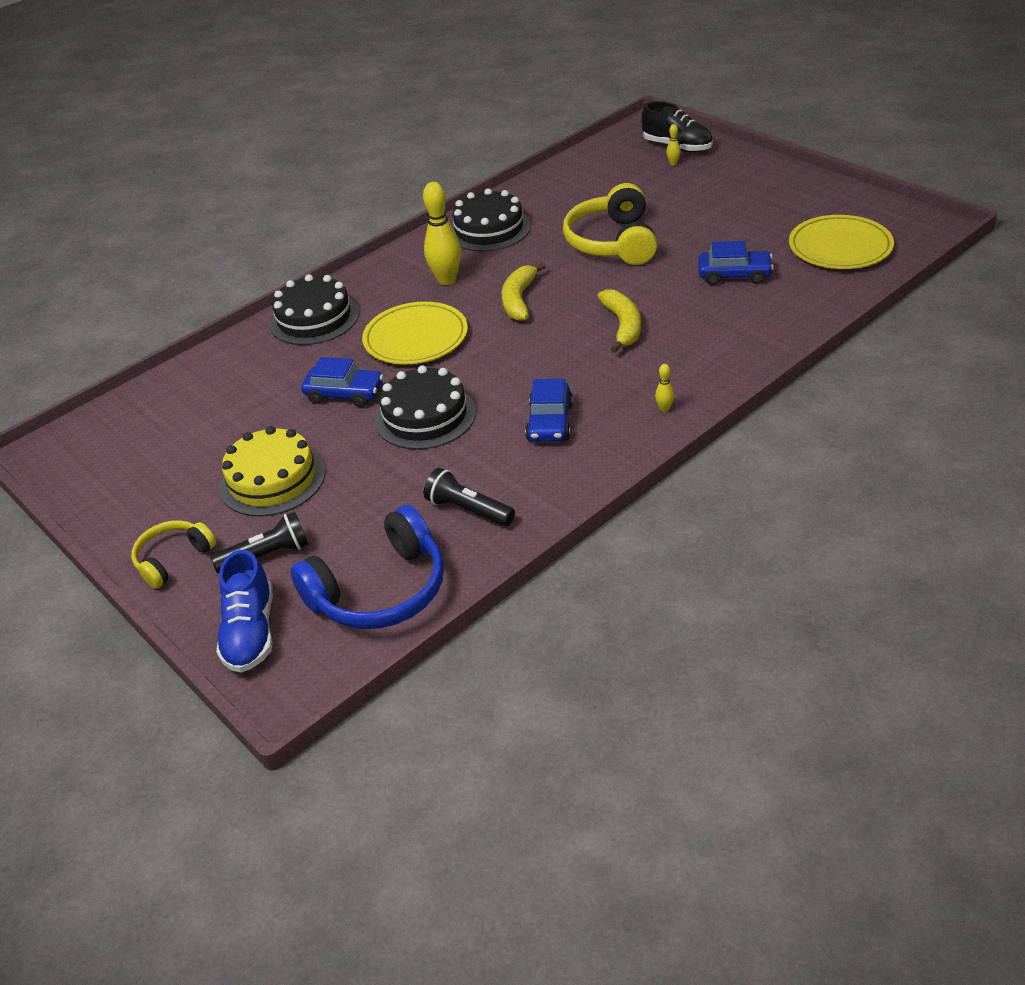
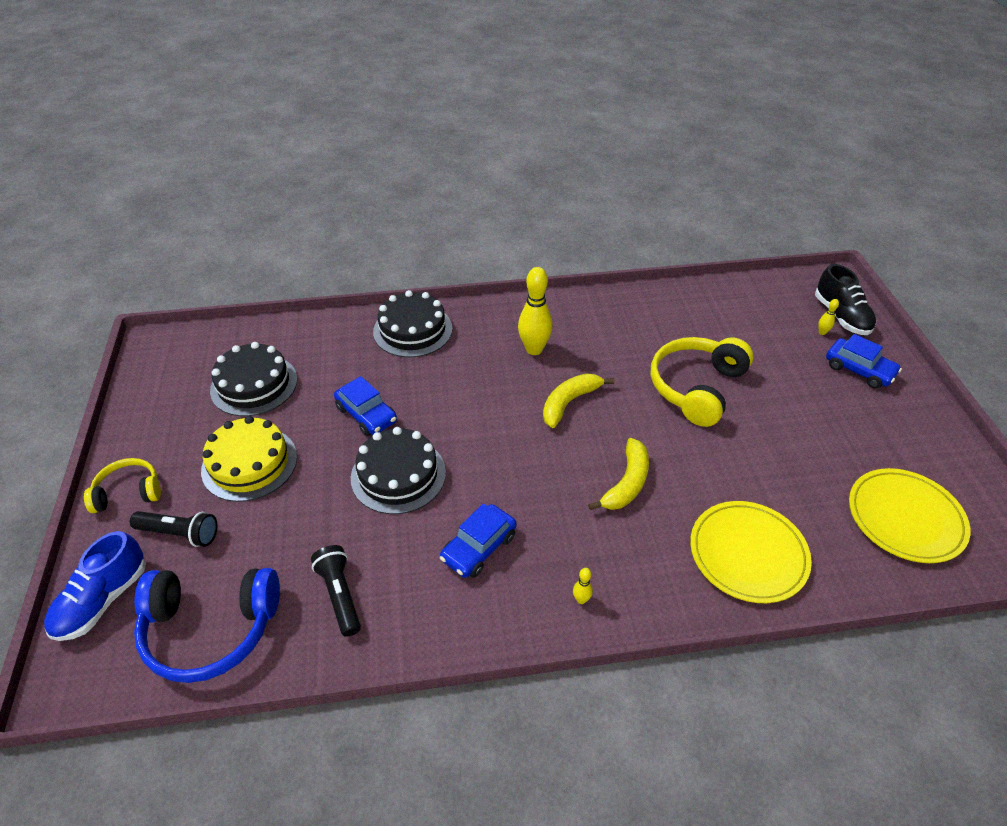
camera: 30 degrees right, 5 degrees up
yellow plate [362,302,468,364] -> yellow plate moved to [690,501,812,603]
black cake [451,188,531,251] -> black cake moved to [210,342,297,416]
blue car [698,241,774,285] -> blue car moved to [826,334,902,389]

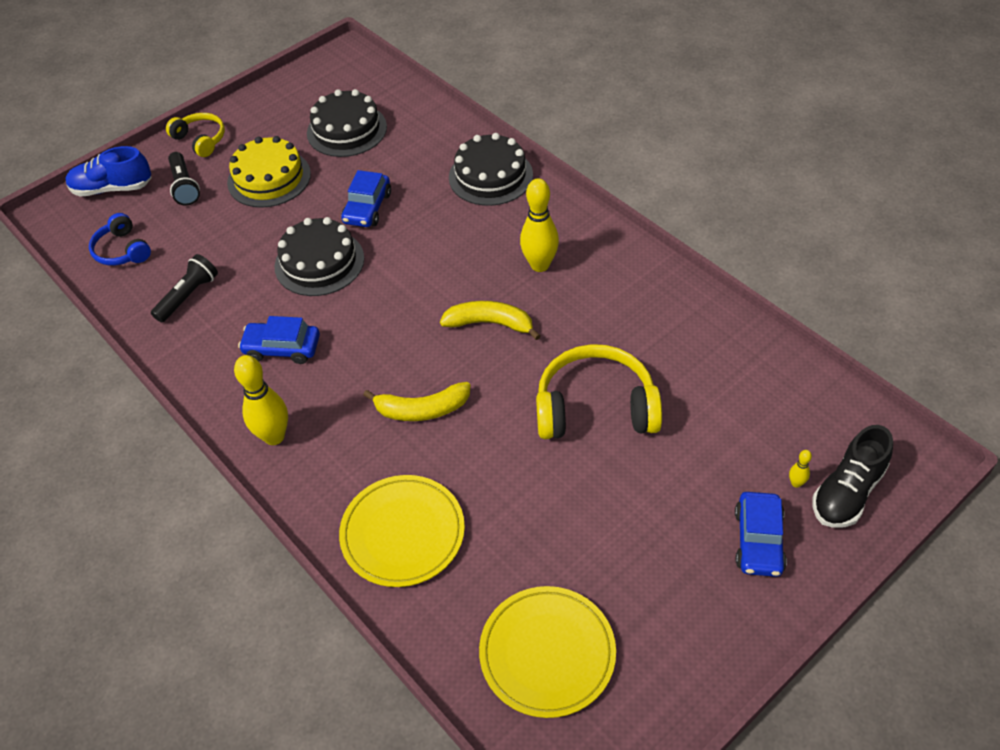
camera: 60 degrees right, 5 degrees up
blue headphones [134,568,280,683] -> blue headphones [89,213,151,265], size x0.58
yellow bowling pin [573,568,593,604] -> yellow bowling pin [234,355,288,445], size x2.30

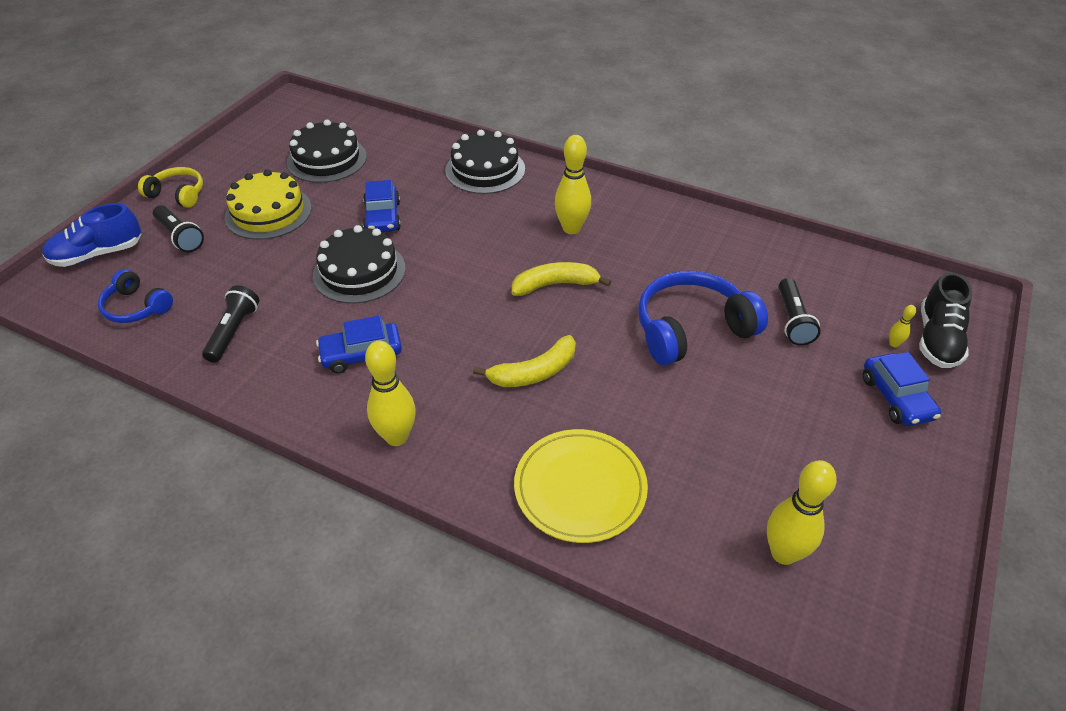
camera: 25 degrees left, 5 degrees down
yellow plate [479,586,616,718] -> yellow bowling pin [767,460,837,565]
yellow headphones [536,344,662,439] -> blue headphones [638,271,768,366]
none -> black flashlight [779,278,821,346]

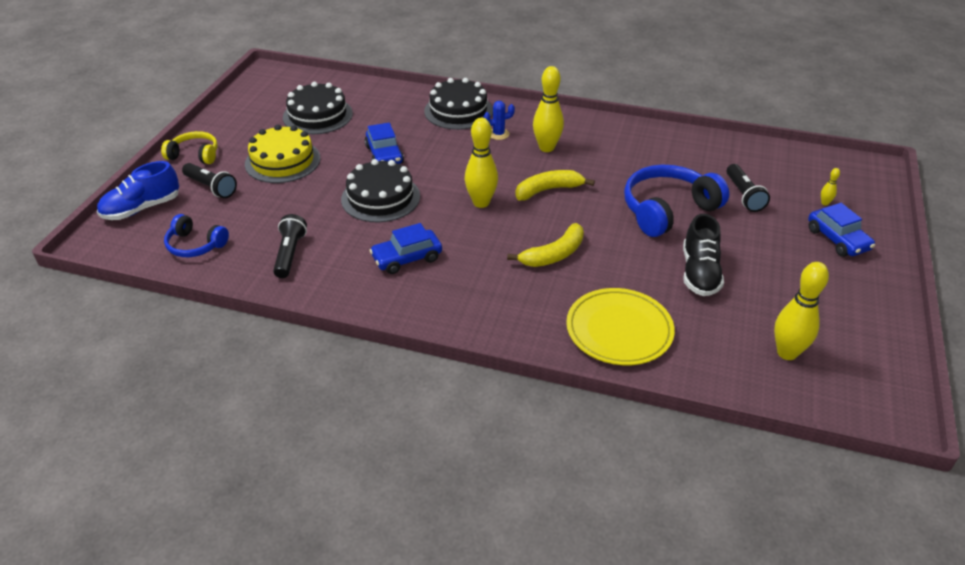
camera: 10 degrees left, 5 degrees down
yellow bowling pin [365,341,416,446] -> yellow bowling pin moved to [465,118,498,208]
black shoe [919,272,972,368] -> black shoe moved to [683,214,724,296]
none -> blue cactus [484,101,515,140]

